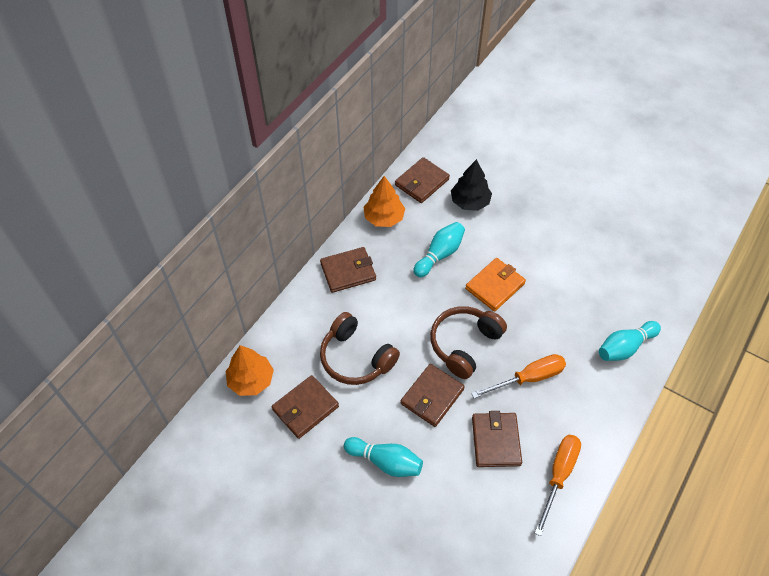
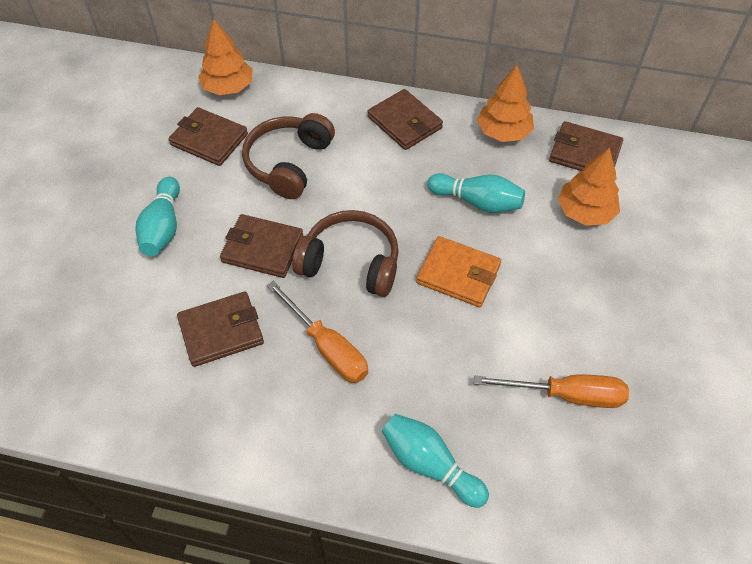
camera: 70 degrees right, 0 degrees up
black tree [451,159,492,211] -> orange tree [558,147,620,226]
orange screwdriver [535,435,581,536] -> orange screwdriver moved to [474,375,629,408]

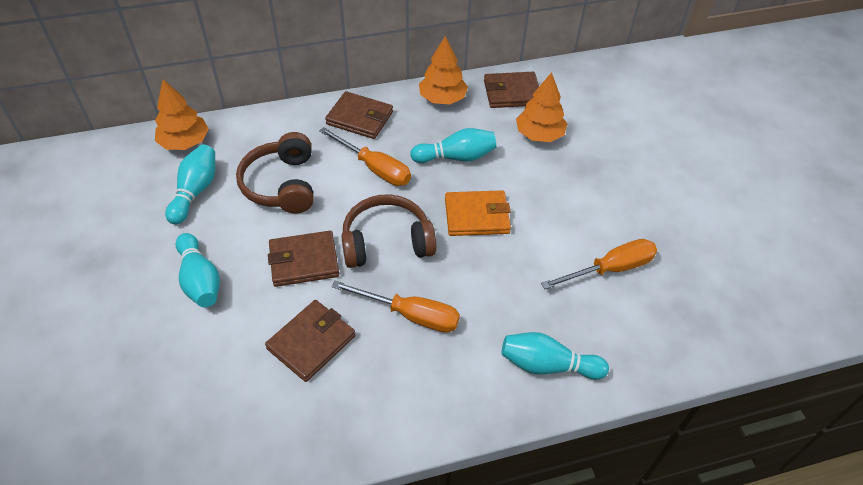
camera: 30 degrees left, 5 degrees down
brown wallet [168,107,248,166] -> turquoise bowling pin [165,144,215,225]
none -> orange screwdriver [319,127,411,186]

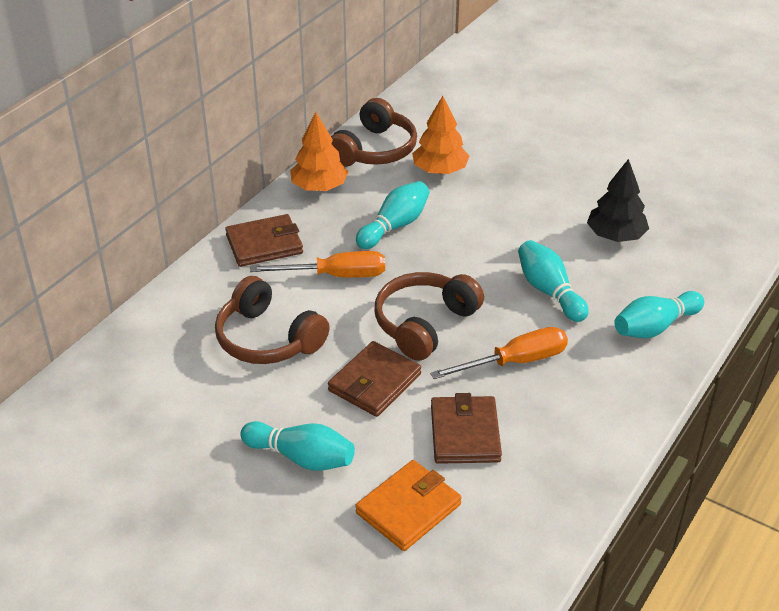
camera: 40 degrees left, 10 degrees down
orange tree [155,79,209,150] -> none
turquoise bowling pin [165,144,215,225] -> turquoise bowling pin moved to [518,240,589,322]
orange wallet [445,190,511,236] -> orange wallet moved to [355,460,462,551]
brown wallet [484,72,539,108] -> brown headphones [331,98,417,167]
orange screwdriver [541,239,657,289] -> black tree [587,159,649,242]

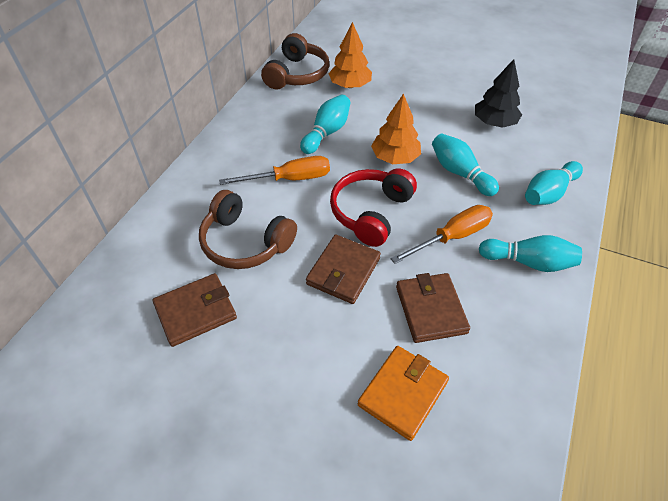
camera: 10 degrees left, 10 degrees up
brown wallet [225,214,303,267] -> brown wallet moved to [153,273,237,347]
turquoise bowling pin [240,421,355,471] -> turquoise bowling pin moved to [479,235,582,272]
orange tree [290,112,348,191] -> orange tree moved to [371,93,421,164]
brown headphones [375,272,484,361] -> red headphones [330,169,417,247]

